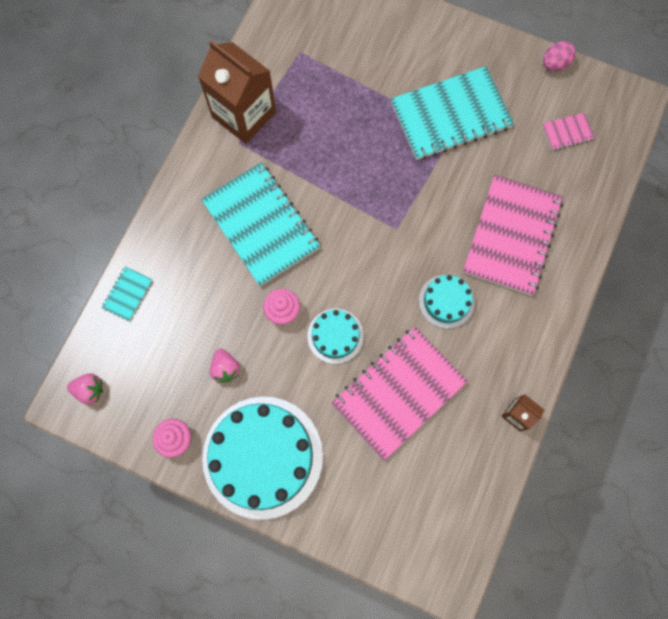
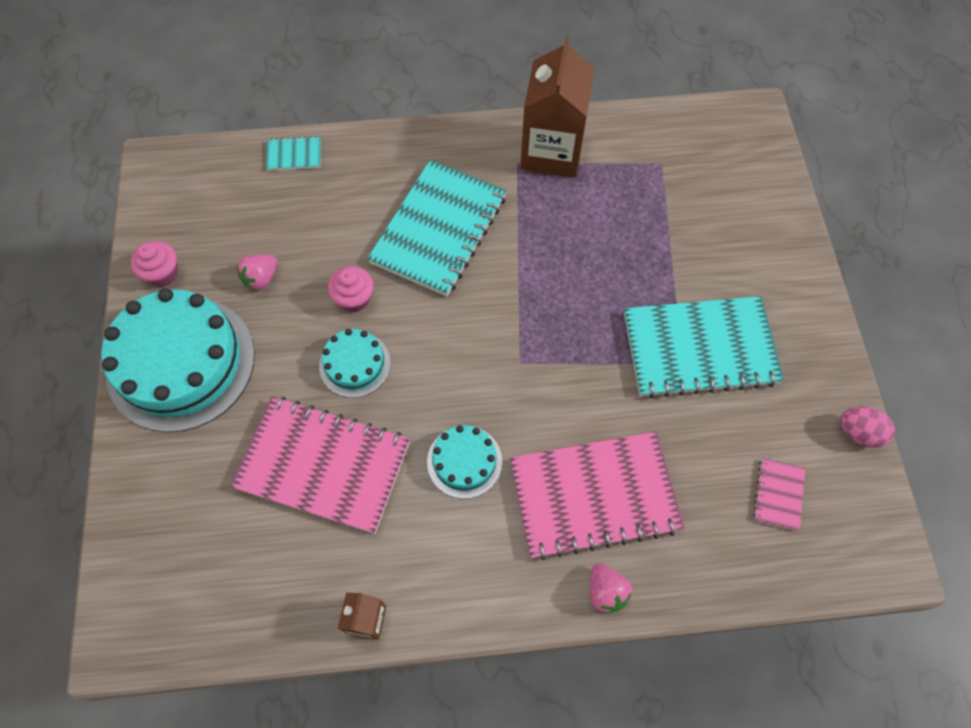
camera: 60 degrees right, 10 degrees down
pink strawberry [67,374,103,404] -> pink strawberry moved to [590,563,633,614]
turquoise notebook [391,66,514,160] -> turquoise notebook turned 45 degrees counterclockwise [624,296,784,398]
pink notebook [542,113,595,151] -> pink notebook turned 60 degrees clockwise [753,458,805,531]

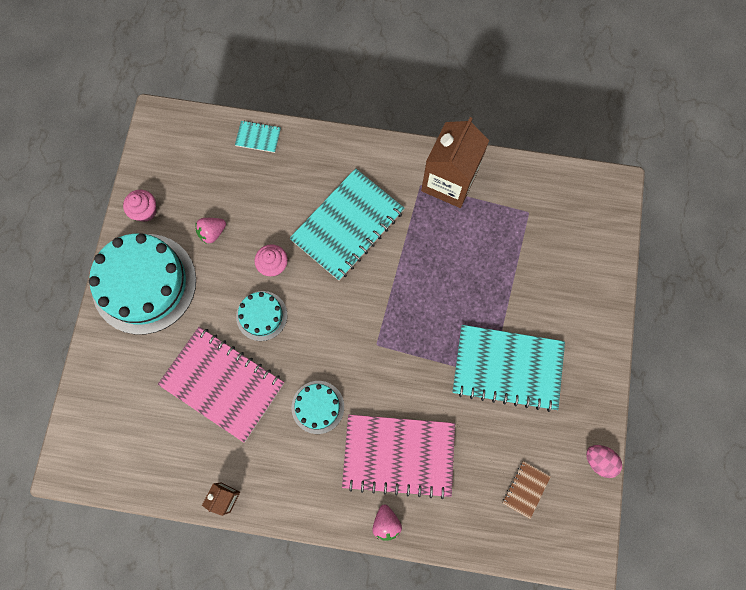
camera: 15 degrees right, 10 degrees up
pink notebook [753,458,805,531] -> brown notebook [502,461,551,519]

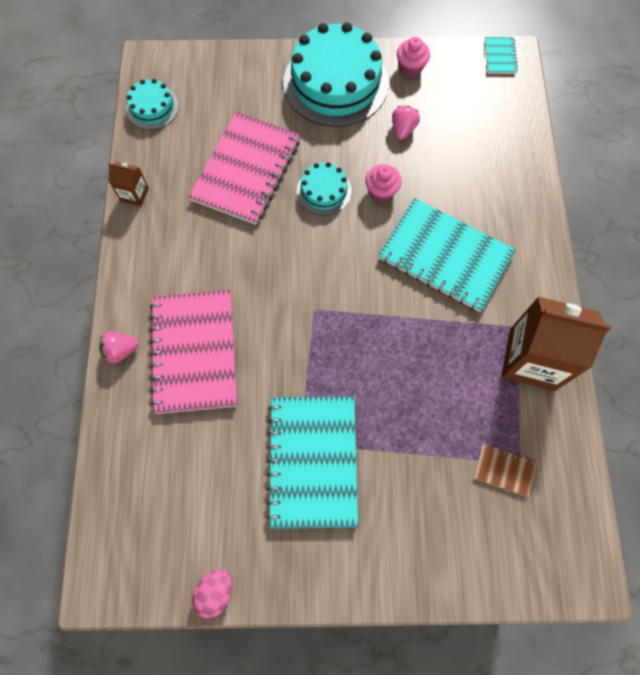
camera: 80 degrees right, 5 degrees down
pink strawberry [195,218,226,244] -> pink strawberry turned 60 degrees clockwise [392,105,420,140]
turquoise notebook [235,120,281,153] -> turquoise notebook moved to [485,37,518,74]
turquoise cake [292,381,344,434] -> turquoise cake moved to [126,79,179,130]
brown notebook [502,461,551,519] -> brown notebook moved to [474,444,537,497]

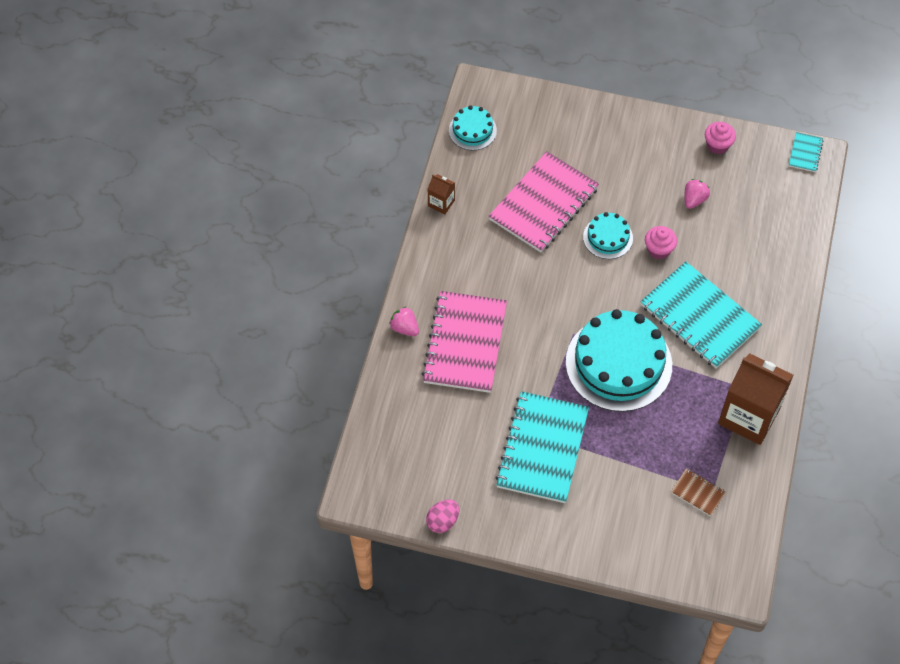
camera: 15 degrees right, 10 degrees down
pink strawberry [99,331,139,364] -> pink strawberry turned 45 degrees clockwise [389,307,419,336]
turquoise cake [283,22,389,127] -> turquoise cake moved to [566,309,672,412]

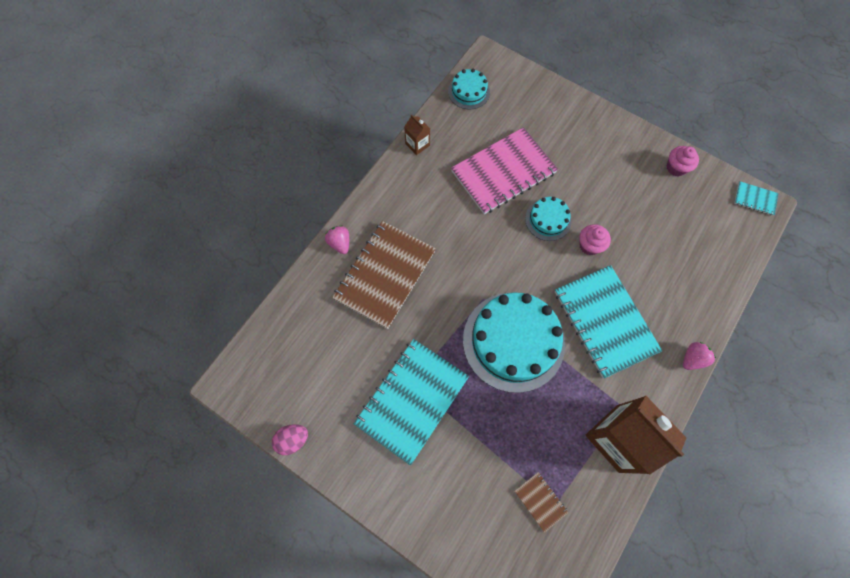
camera: 20 degrees right, 10 degrees up
pink notebook [422,291,507,393] -> brown notebook [332,221,436,329]
pink strawberry [685,179,710,209] -> pink strawberry moved to [683,342,716,370]
turquoise notebook [789,132,824,172] -> turquoise notebook turned 75 degrees clockwise [734,181,779,216]

